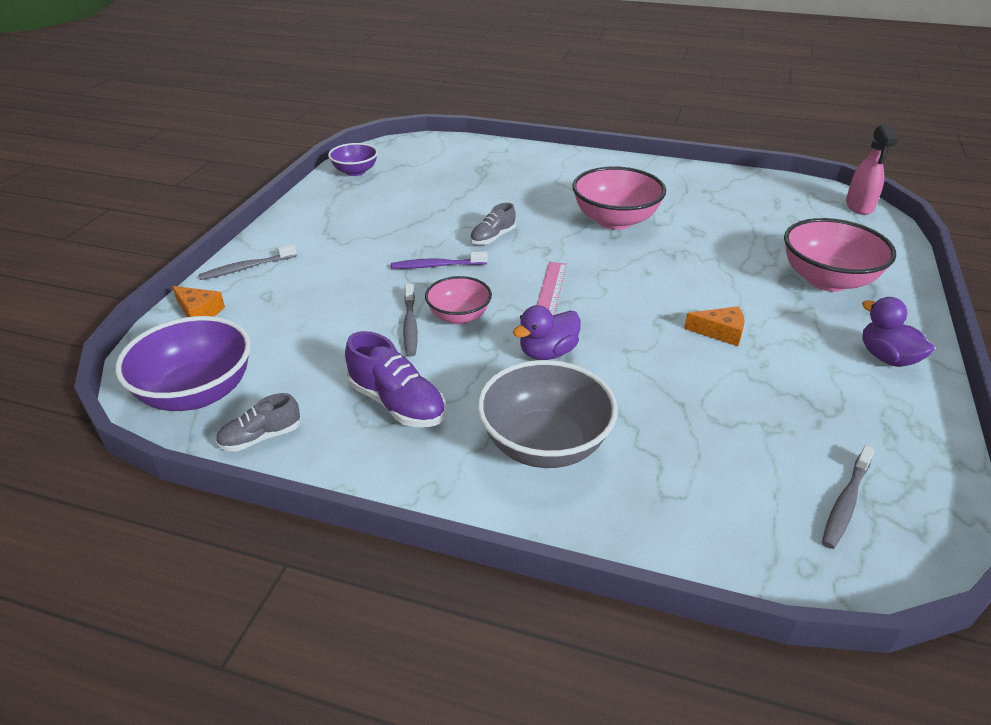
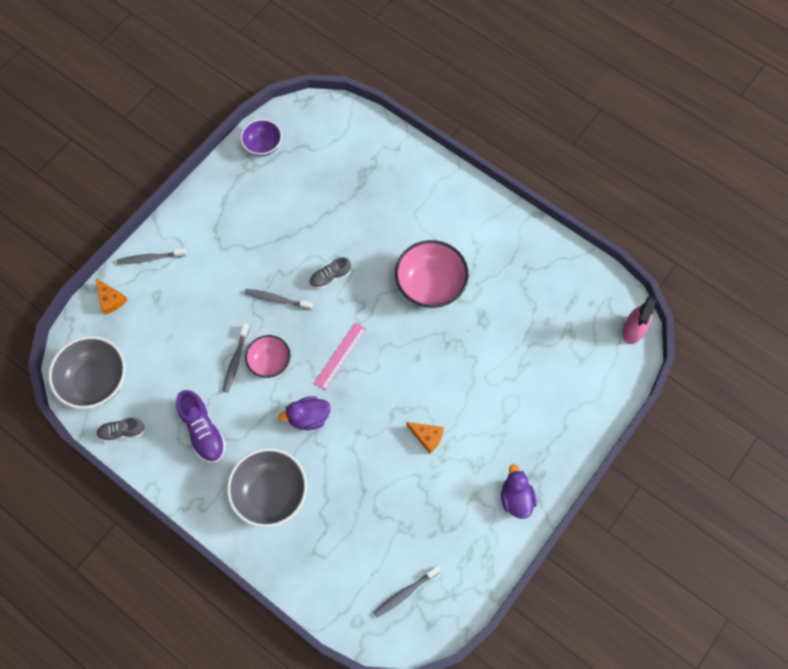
camera: 20 degrees right, 30 degrees up
purple bowl [115,316,251,411] -> grey bowl [48,336,126,409]
purple toothbrush [391,251,488,269] -> grey toothbrush [244,289,313,310]
pink bowl [784,218,896,292] -> none

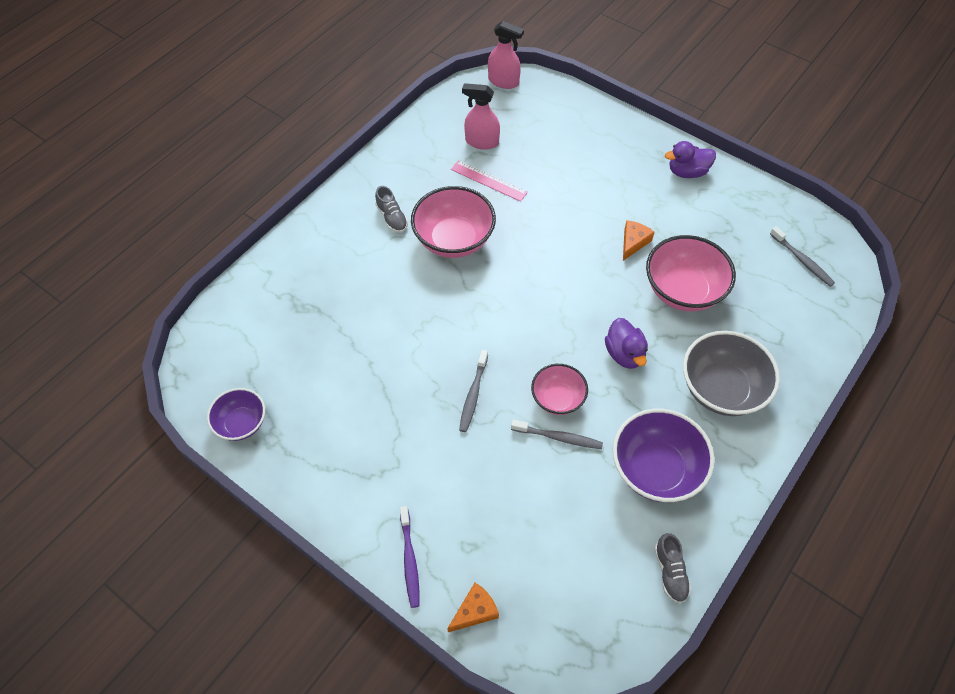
camera: 90 degrees left, 10 degrees down
grey bowl [48,336,126,409] -> none
grey toothbrush [117,248,187,265] -> purple toothbrush [400,506,419,608]
purple shoe [176,390,226,463] -> purple bowl [613,409,715,502]
grey shoe [309,257,351,289] -> grey shoe moved to [375,186,408,233]
pink ruler [314,322,366,390] -> pink ruler moved to [451,160,528,202]
none -> pink spray bottle [462,83,500,150]
none -> pink bowl [646,235,736,311]

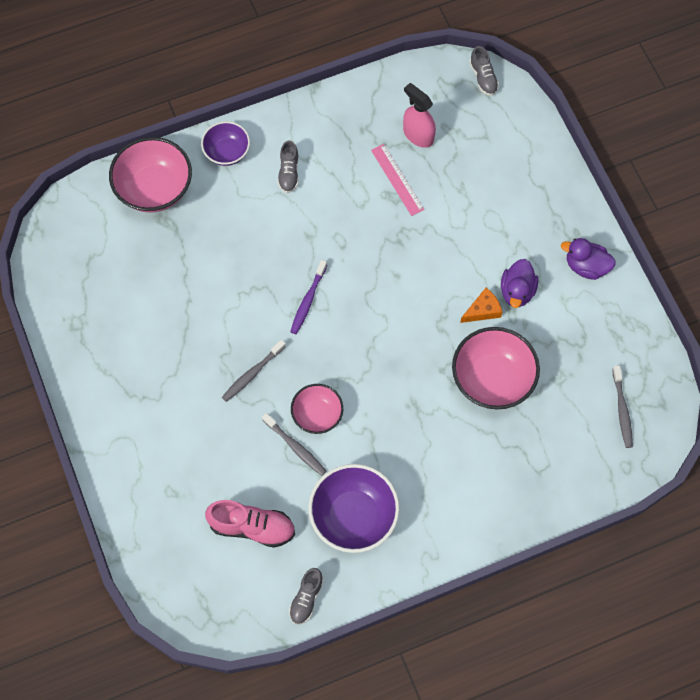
camera: 30 degrees right, 10 degrees up
purple bowl [207,388,265,441] -> purple bowl moved to [201,121,250,166]
purple toothbrush [400,506,419,608] -> purple toothbrush moved to [290,260,327,334]
pink bowl [411,186,496,258] -> pink bowl moved to [109,137,192,213]
orange cheese [447,583,499,632] -> none
pink spray bottle [488,21,524,89] -> grey shoe [469,46,499,96]
purple duck [605,318,648,369] -> purple duck moved to [501,259,538,308]
grey bowl [683,331,780,416] -> none
none -> pink shoe [205,500,295,548]

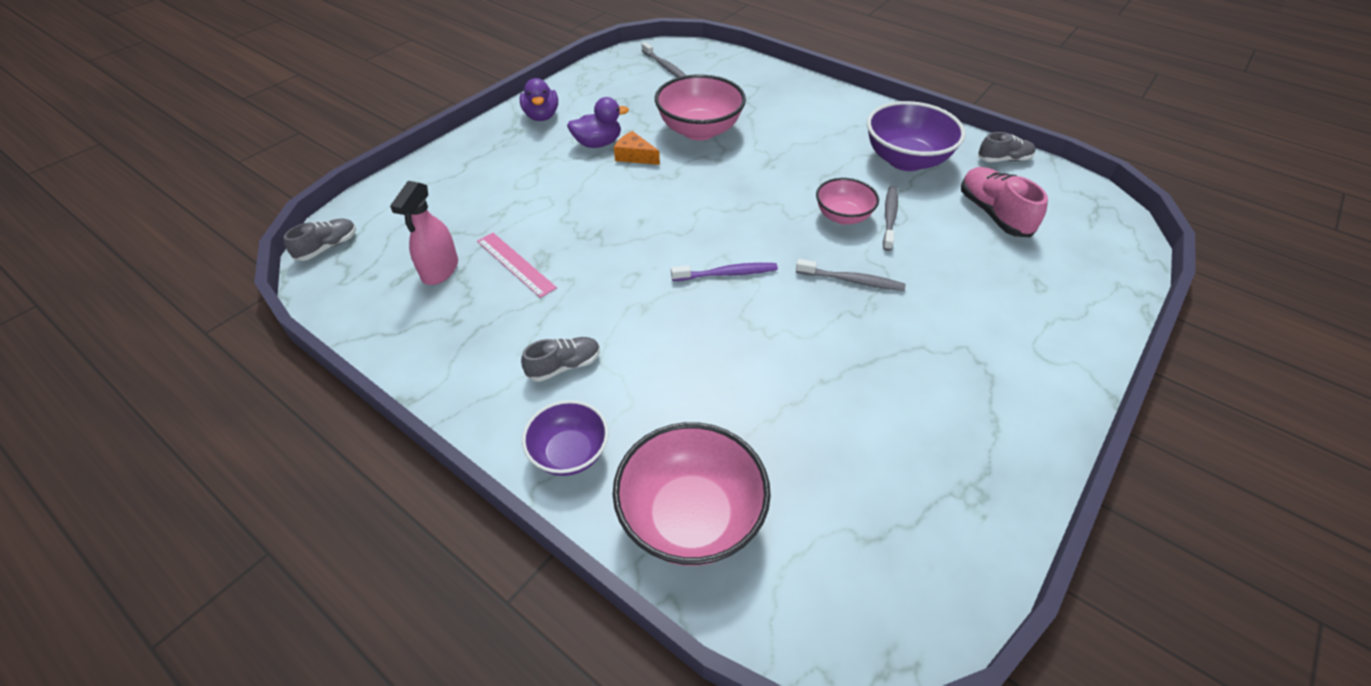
camera: 120 degrees left, 20 degrees down
pink ruler [371,144,424,216] -> pink ruler turned 75 degrees counterclockwise [477,233,557,298]
grey toothbrush [612,365,633,448] -> grey toothbrush turned 90 degrees clockwise [642,42,686,77]

